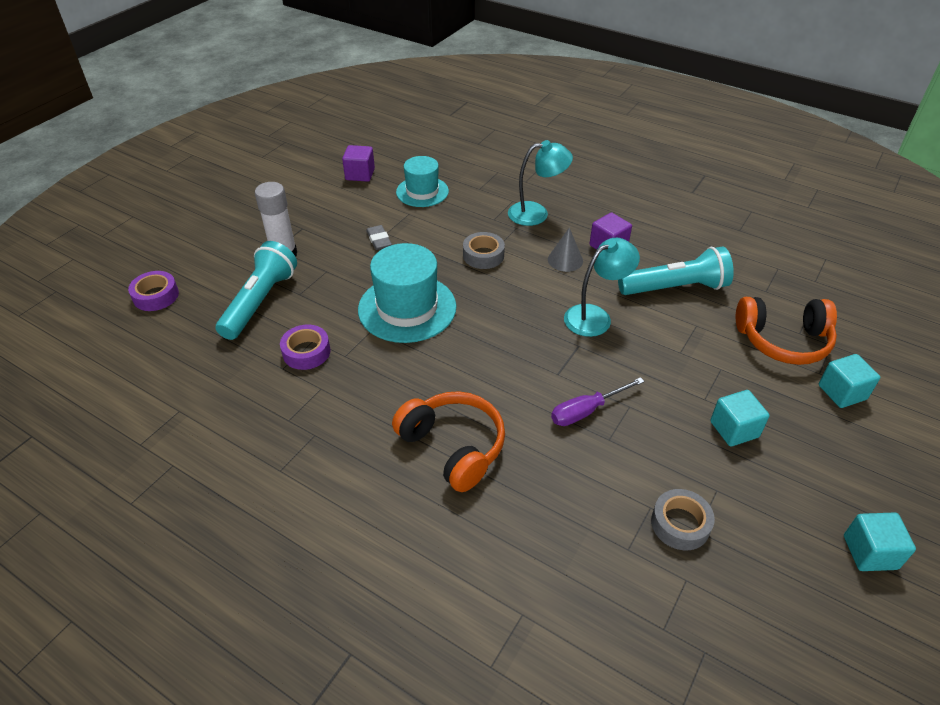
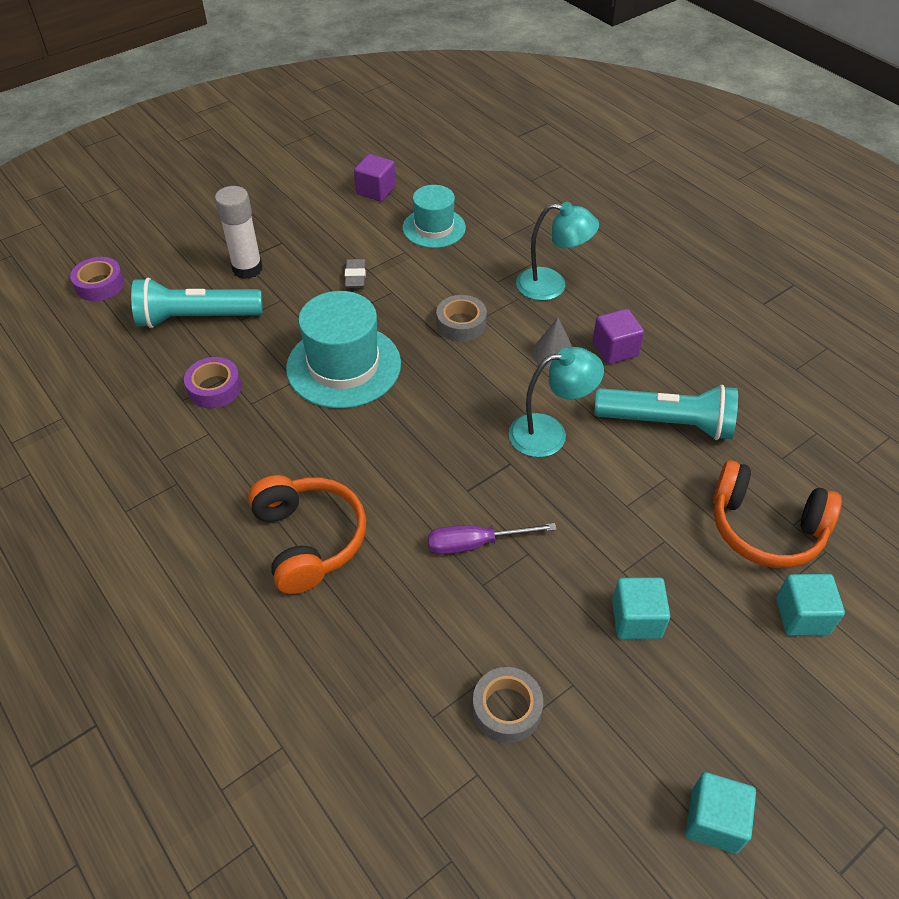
camera: 20 degrees right, 5 degrees up
turquoise flashlight [216,241,297,340] -> turquoise flashlight turned 135 degrees counterclockwise [131,278,263,328]

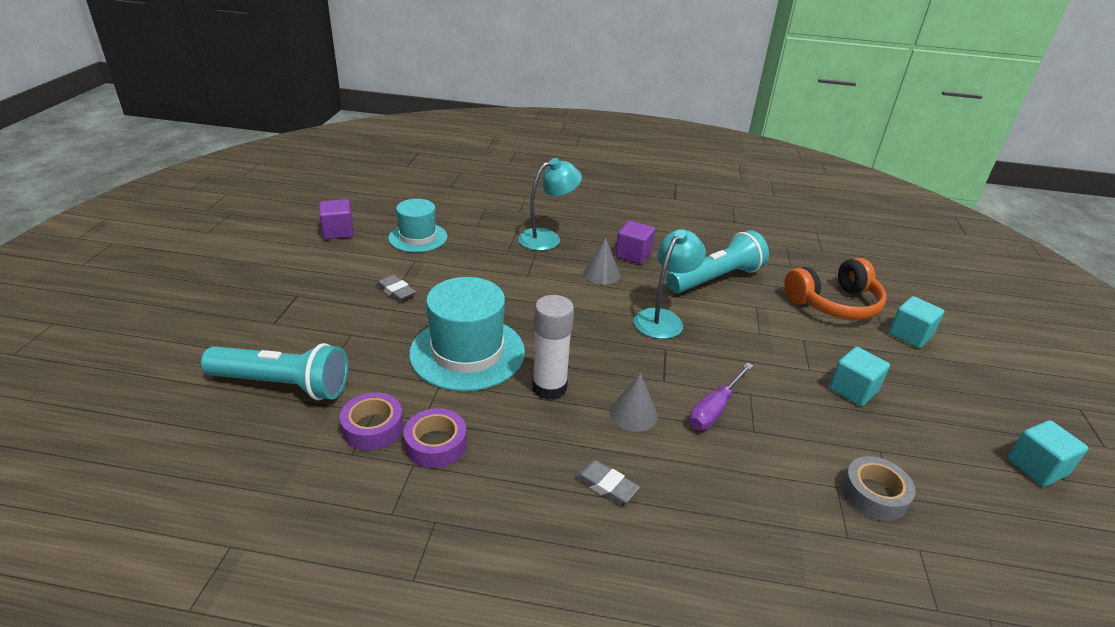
camera: 45 degrees left, 15 degrees down
purple tape [70,257,125,301] -> purple tape moved to [404,408,467,468]
turquoise flashlight [131,278,263,328] -> turquoise flashlight turned 120 degrees counterclockwise [201,343,348,400]
white glue stick [215,186,263,279] -> white glue stick moved to [532,295,574,400]
orange headphones [248,475,366,594] -> grey eraser [575,460,640,504]
grey tape [436,295,487,342] -> none
none -> grey cone [610,373,658,432]

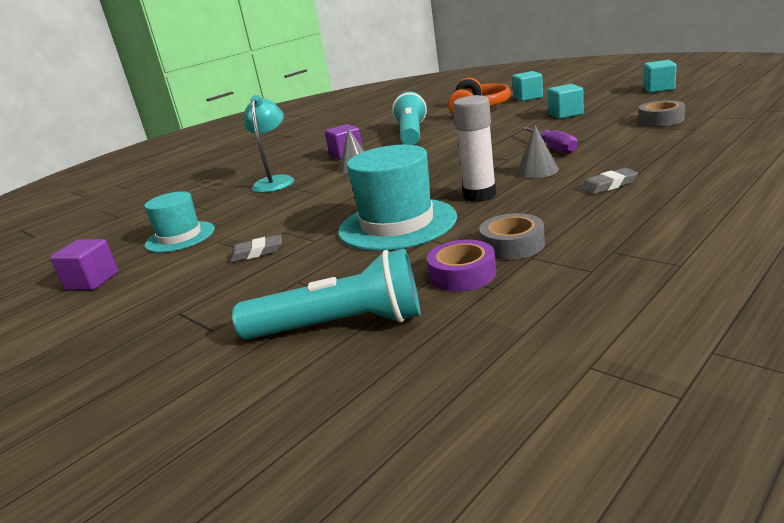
camera: 50 degrees left, 10 degrees down
turquoise flashlight [201,343,348,400] -> turquoise flashlight turned 45 degrees clockwise [232,248,420,339]
purple tape [404,408,467,468] -> grey tape [479,213,545,260]
turquoise lamp [634,229,706,339] -> none

